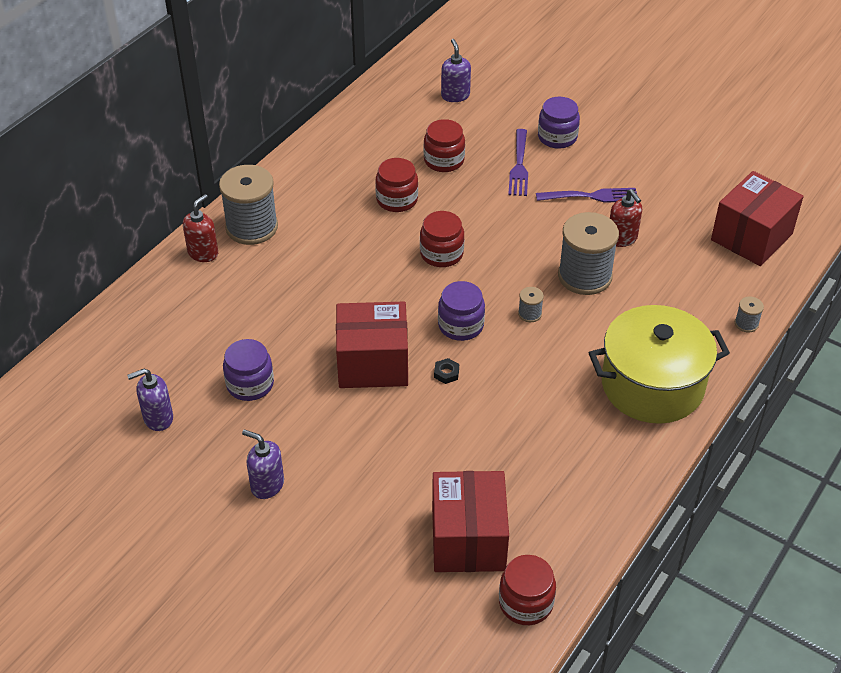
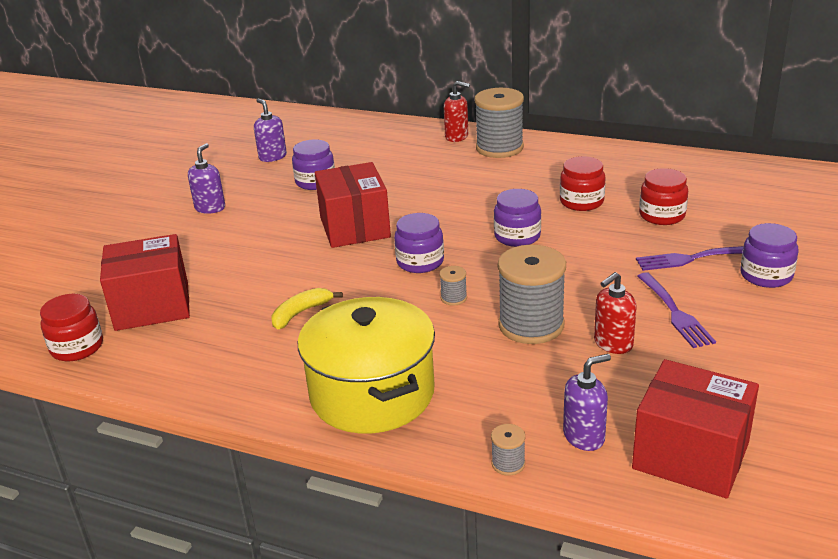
camera: 80 degrees right, 15 degrees down
red jar [420,211,464,267] -> purple jar [494,189,541,247]
black nut [434,358,459,384] -> none
purple soap dispenser [441,39,471,102] -> purple soap dispenser moved to [563,354,611,451]
none -> yellow banana [271,288,343,329]

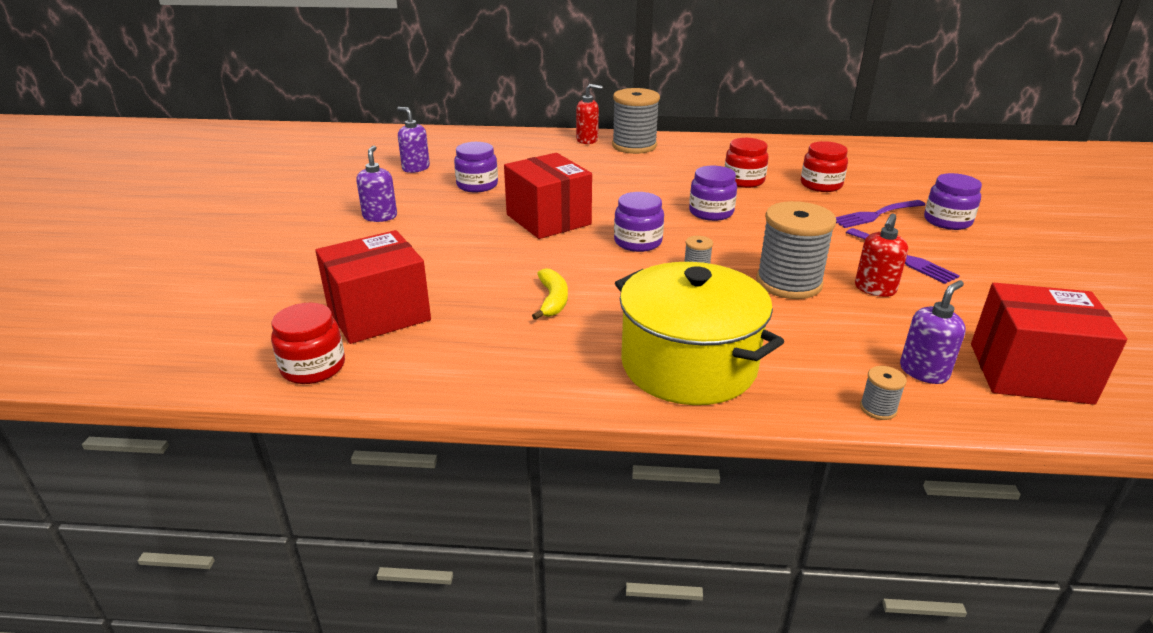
camera: 20 degrees left, 0 degrees up
yellow banana [271,288,343,329] -> yellow banana turned 150 degrees clockwise [532,268,568,320]

